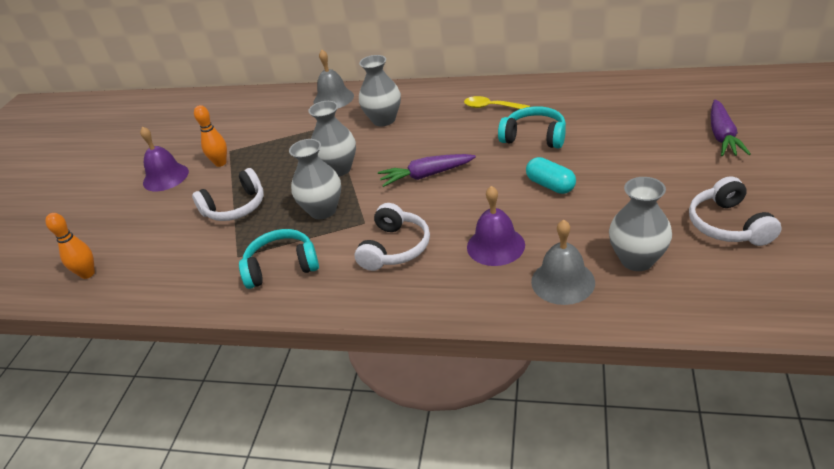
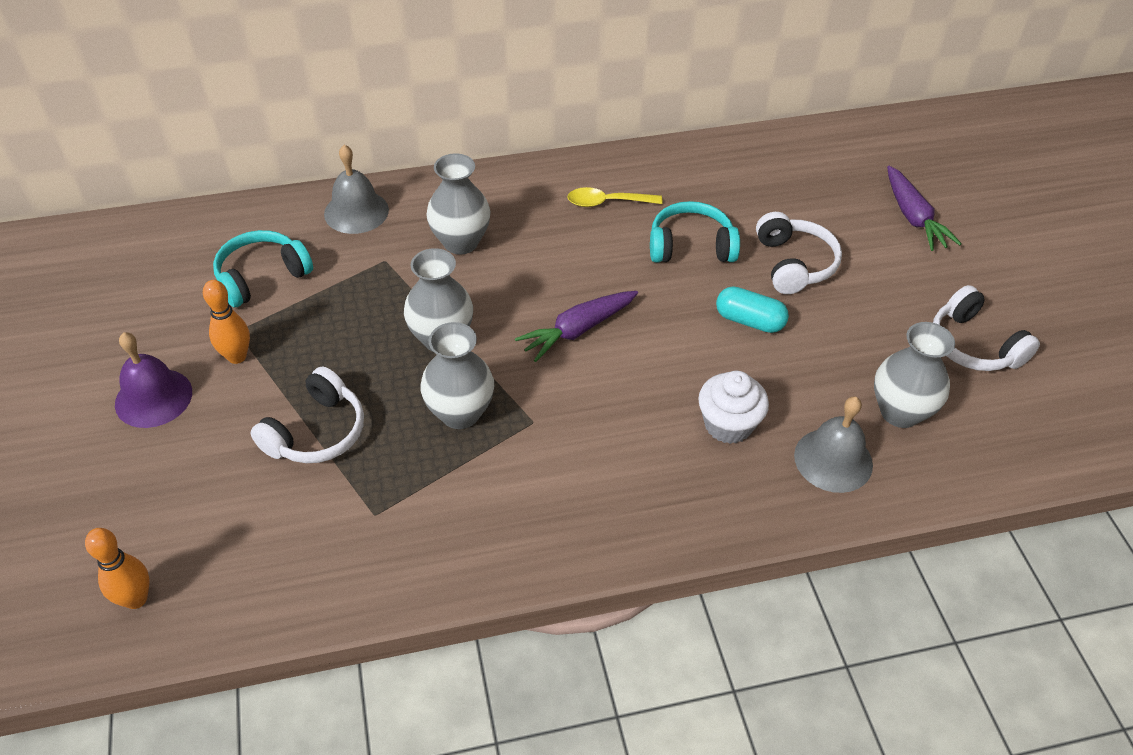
camera: 30 degrees left, 10 degrees up
turquoise headphones [239,229,319,289] -> turquoise headphones moved to [213,230,313,307]
white headphones [355,203,430,271] -> white headphones moved to [756,212,842,294]
purple bell [467,186,525,266] -> white cupcake [698,371,769,444]

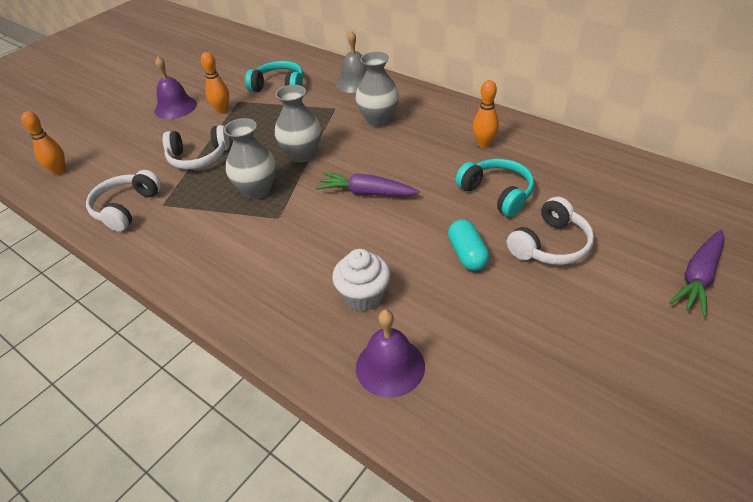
camera: 55 degrees right, 5 degrees down
yellow spoon [567,187,662,207] -> orange bowling pin [473,80,499,148]
grey bell [794,396,873,493] -> purple bell [356,310,425,398]
grey vase [874,322,955,428] -> none
white headphones [933,285,1040,371] -> white headphones moved to [86,170,162,232]

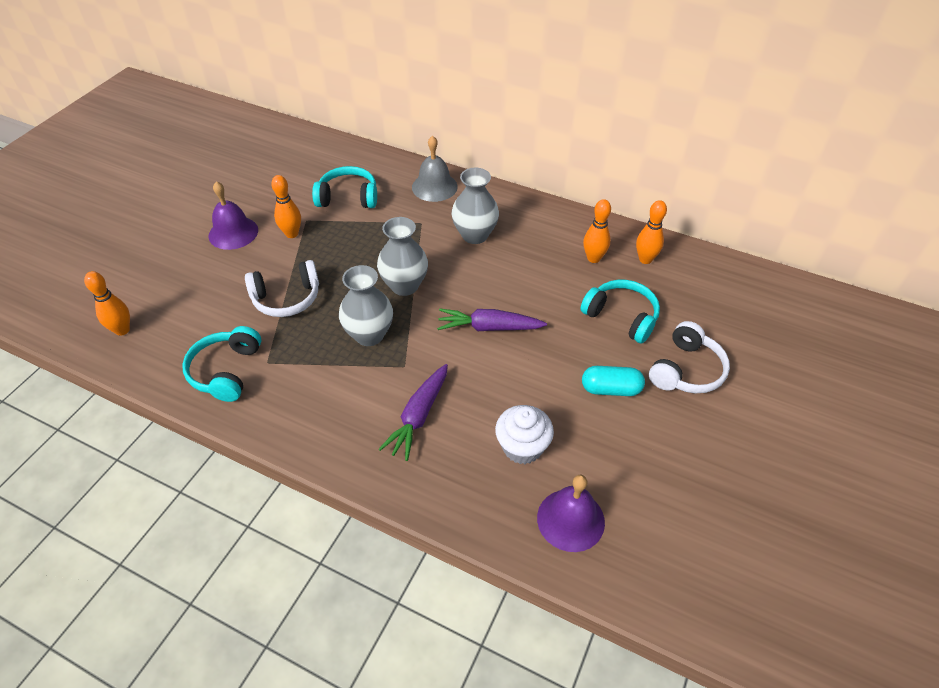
camera: 15 degrees left, 5 degrees up
white headphones [86,170,162,232] -> turquoise headphones [182,326,261,402]
turquoise capsule [448,219,490,271] -> turquoise capsule turned 60 degrees counterclockwise [582,366,645,396]
purple carrot [669,230,725,317] -> purple carrot moved to [379,364,448,461]
none -> orange bowling pin [636,200,667,264]

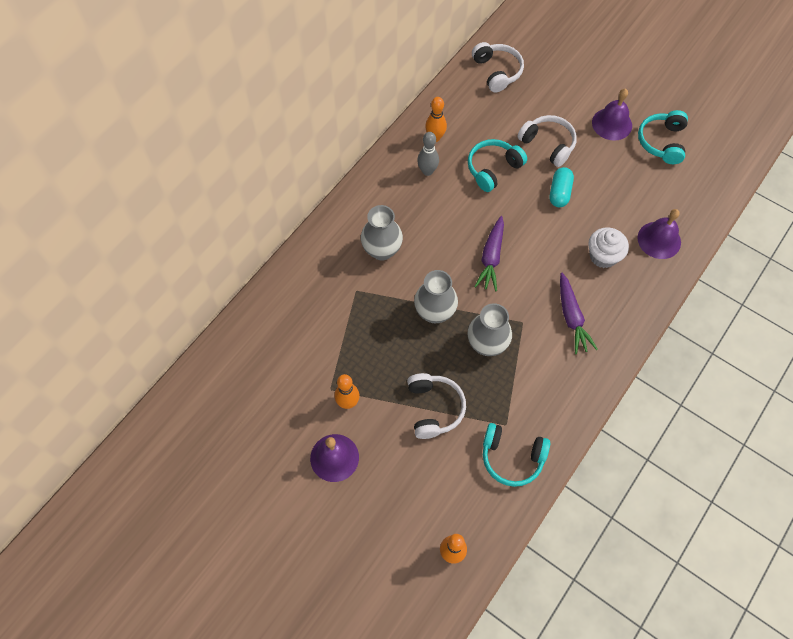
camera: 80 degrees left, 15 degrees up
turquoise headphones [312,166,377,208] -> turquoise headphones moved to [638,110,688,164]
purple carrot [379,364,448,461] -> purple carrot turned 45 degrees clockwise [560,273,598,354]
grey bell [412,136,458,202] -> none
orange bowling pin [583,199,611,263] -> grey bowling pin [417,132,439,176]
none -> white headphones [472,42,524,92]
none -> purple bell [592,89,632,141]

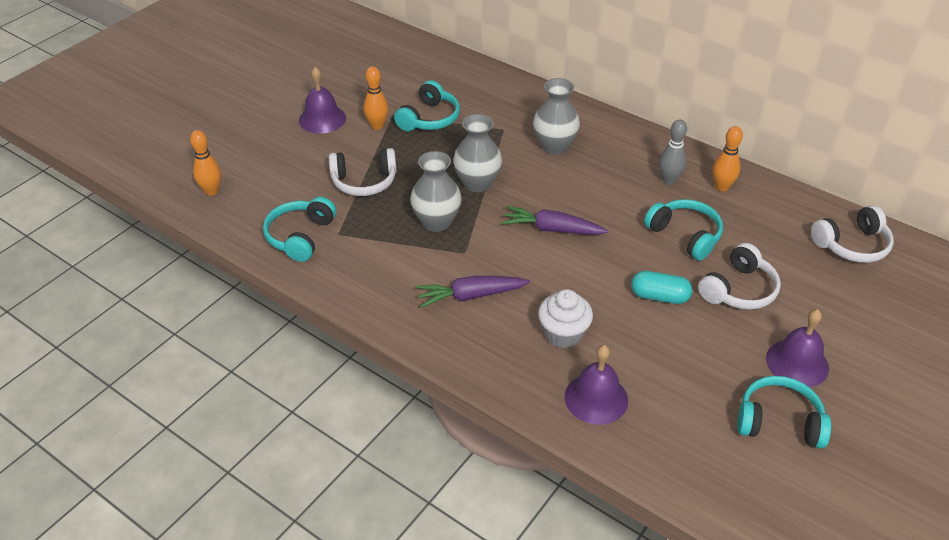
camera: 90 degrees right, 20 degrees down
none -> turquoise headphones [394,80,460,131]

